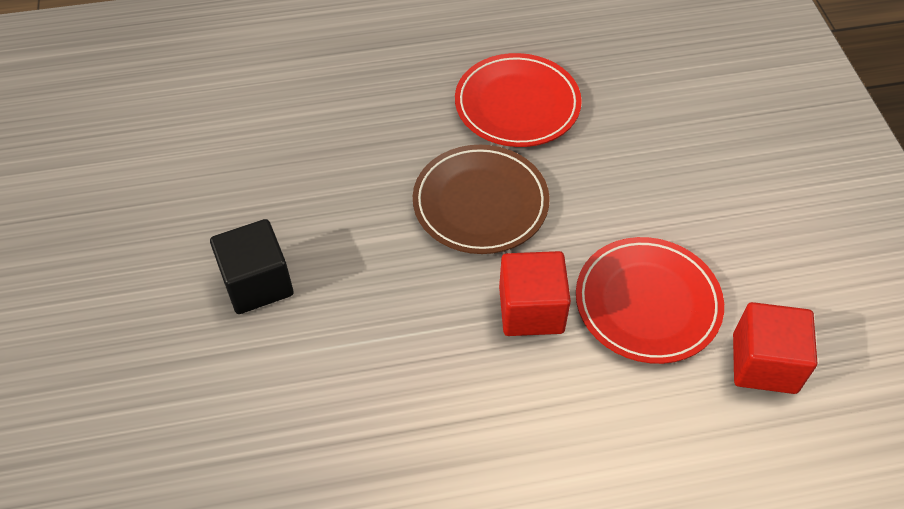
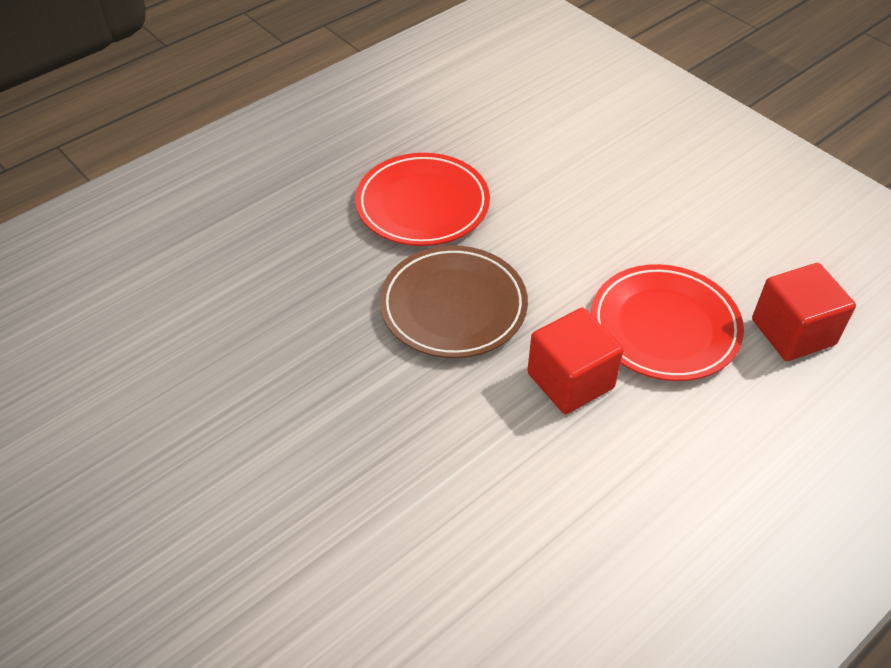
camera: 30 degrees left, 5 degrees down
black cube [210,219,293,314] -> none

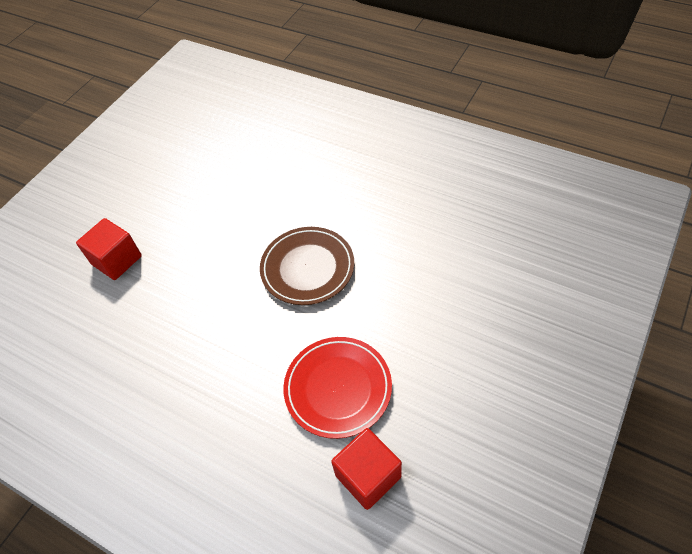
camera: 75 degrees right, 5 degrees up
red plate [355,153,490,246] -> none
red cube [527,308,624,414] -> red cube moved to [76,218,142,280]

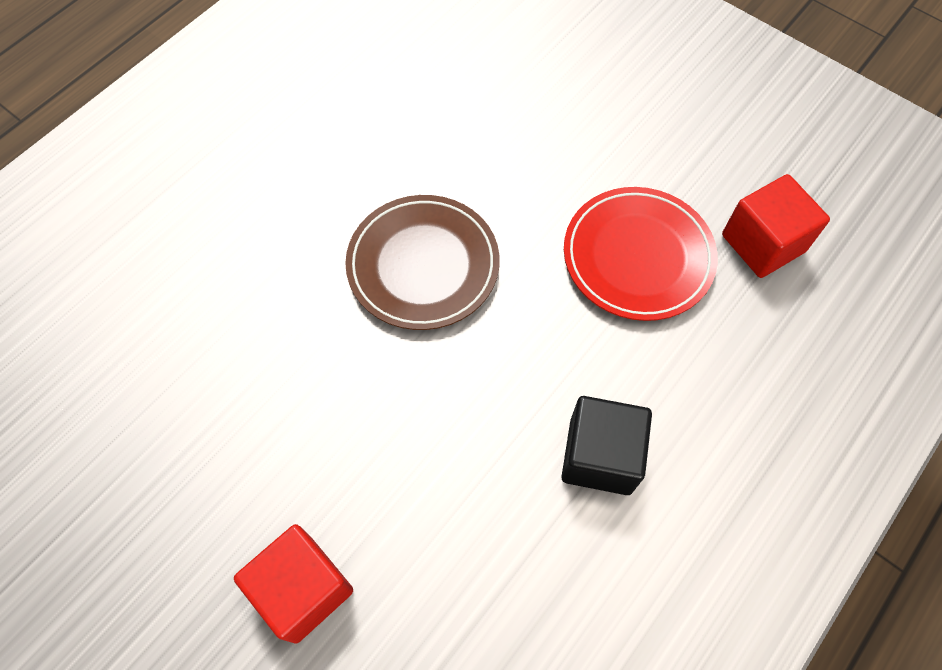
camera: 85 degrees left, 10 degrees up
none -> black cube [562,396,652,495]

